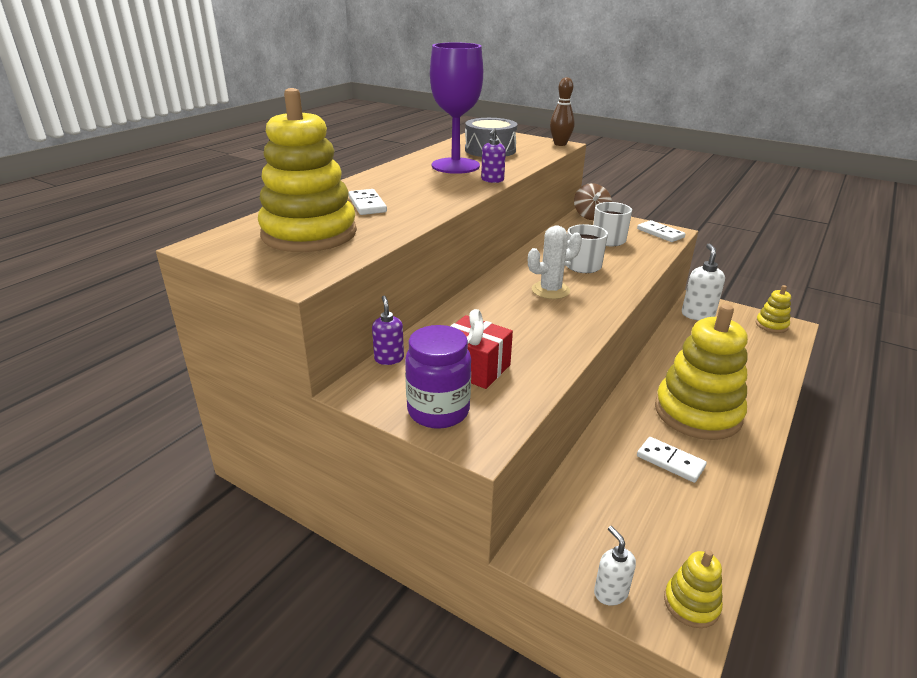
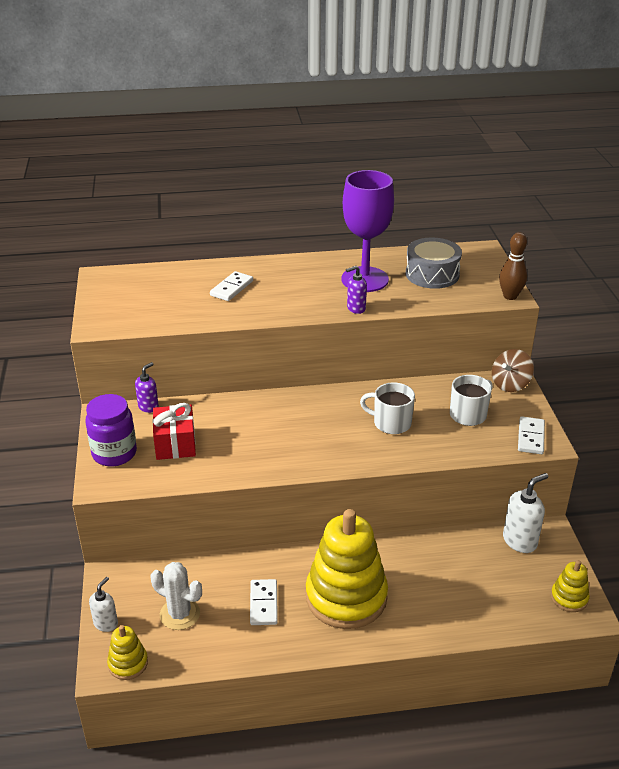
camera: 50 degrees right, 5 degrees up
yellow stacking toy [258,88,357,252] -> none
white cactus [528,226,582,299] -> white cactus moved to [150,562,202,630]

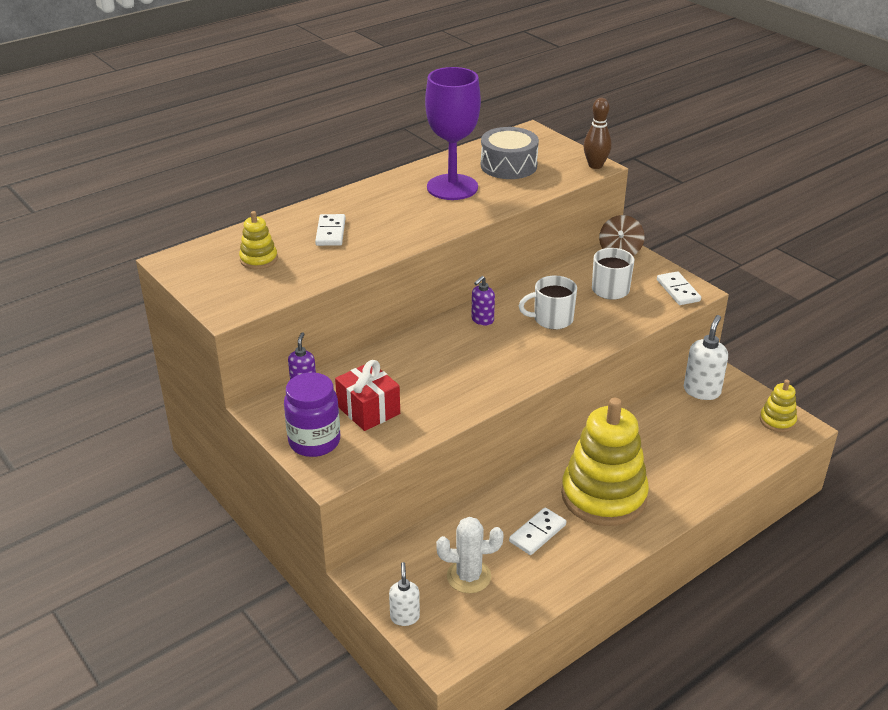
camera: 30 degrees left, 0 degrees up
yellow stacking toy [107,625,148,680] -> yellow stacking toy moved to [239,211,278,269]
white domino [250,579,278,625] -> white domino turned 75 degrees clockwise [509,507,566,555]
purple soap dispenser [346,266,367,314] -> purple soap dispenser moved to [471,276,495,325]

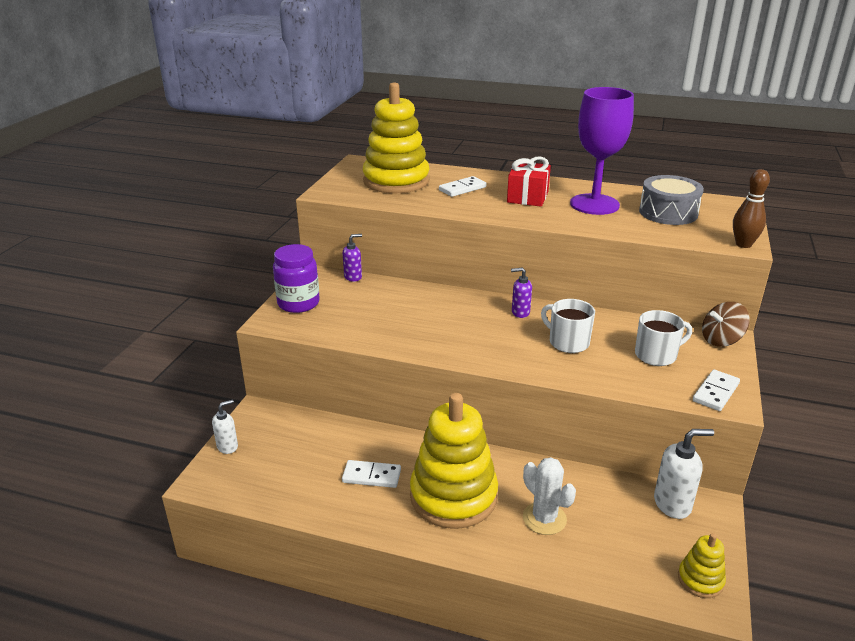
camera: 55 degrees right, 5 degrees down
yellow stacking toy [239,211,278,269] -> yellow stacking toy [363,82,430,193], size x2.22
red gift [335,360,400,431] -> red gift moved to [507,156,551,207]
white cactus [436,517,504,593] -> white cactus moved to [523,457,576,535]

